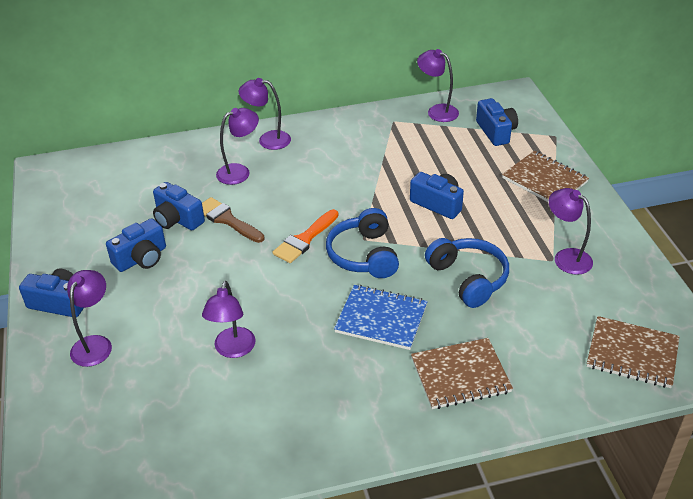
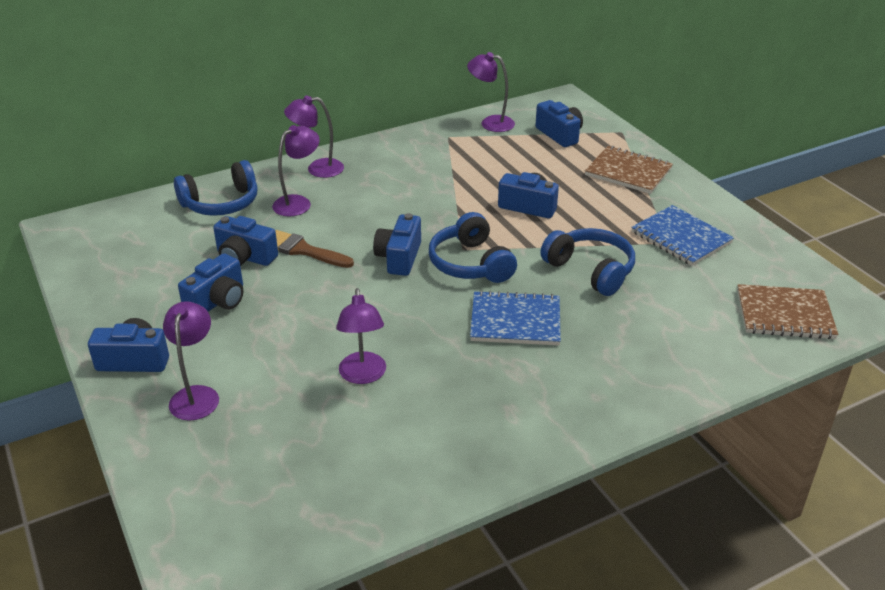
camera: 15 degrees left, 5 degrees down
orange brush [273,209,338,263] -> blue camera [373,213,421,276]
brown notebook [411,338,513,409] -> none
purple lamp [549,188,593,275] -> blue notebook [631,205,734,266]
none -> blue headphones [174,160,258,216]

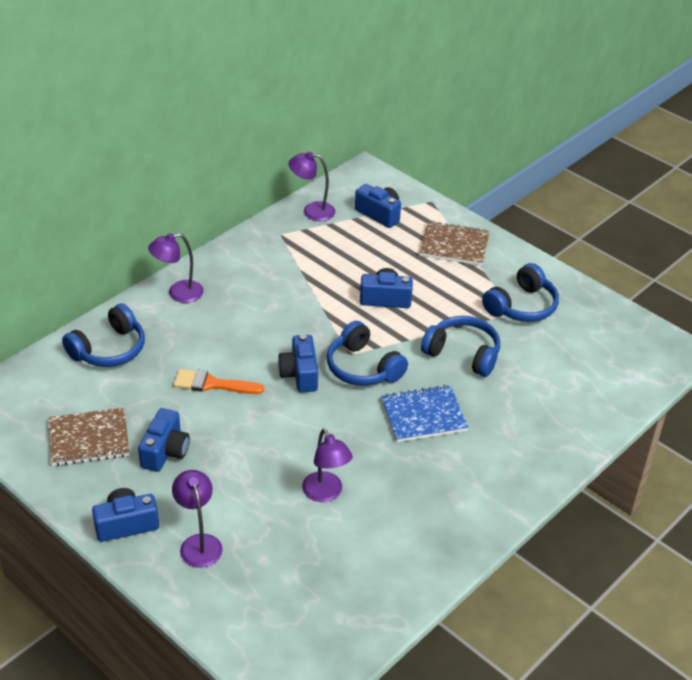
camera: 20 degrees left, 5 degrees up
blue camera [213,216,278,266] -> none
purple lamp [272,125,320,216] -> none
brown brush [276,230,354,268] -> orange brush [174,369,264,394]
blue notebook [631,205,734,266] -> blue headphones [482,263,559,322]
brown notebook [737,284,838,339] -> brown notebook moved to [49,408,129,466]

